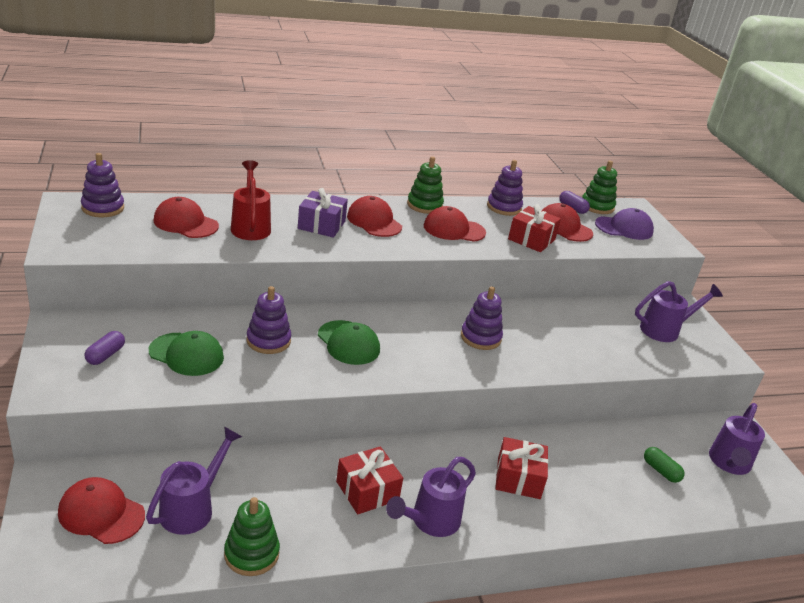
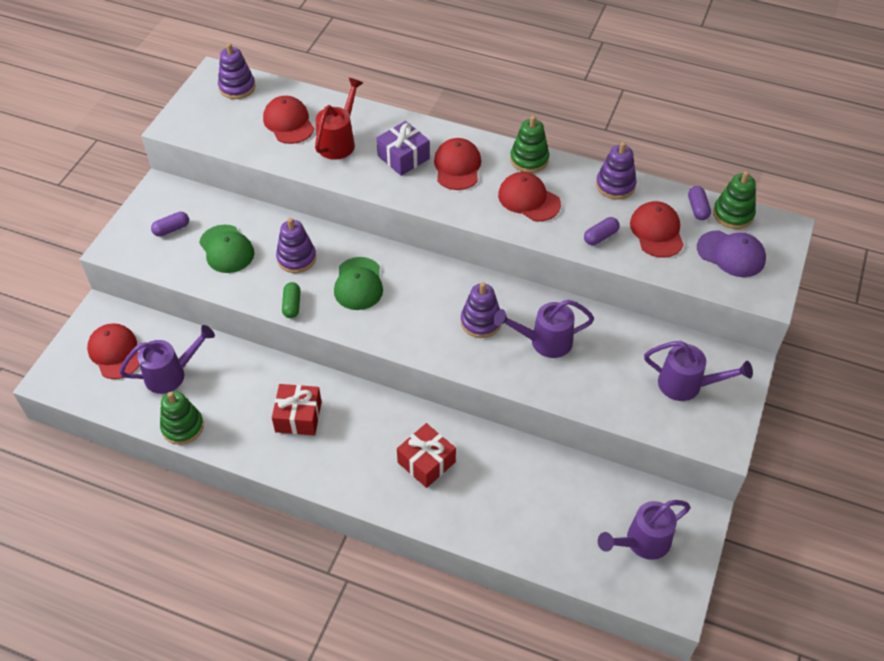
camera: 40 degrees right, 20 degrees up
purple watering can [386,457,476,537] -> purple watering can moved to [494,299,594,358]
red gift [508,204,561,252] -> purple capsule [584,217,620,245]
green capsule [644,447,685,483] -> green capsule moved to [282,282,301,318]

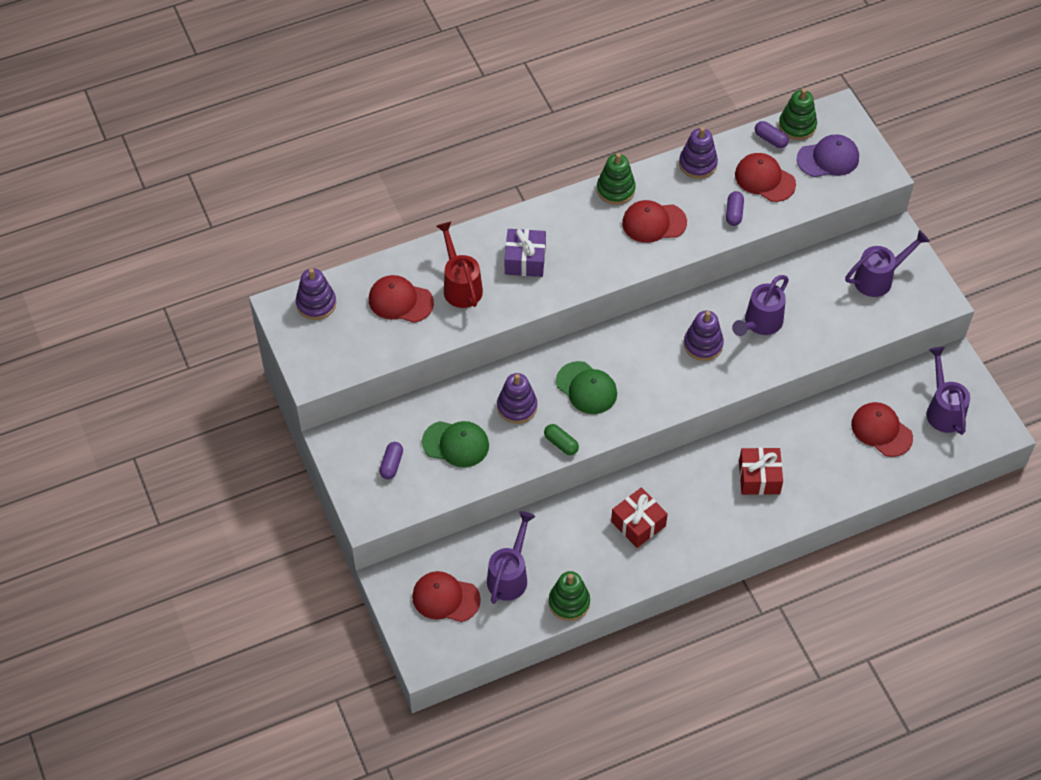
camera: 45 degrees left, 5 degrees up
red cap [434,138,481,190] -> red cap moved to [851,402,913,457]
purple watering can [598,500,691,560] -> purple watering can turned 150 degrees clockwise [927,347,970,435]

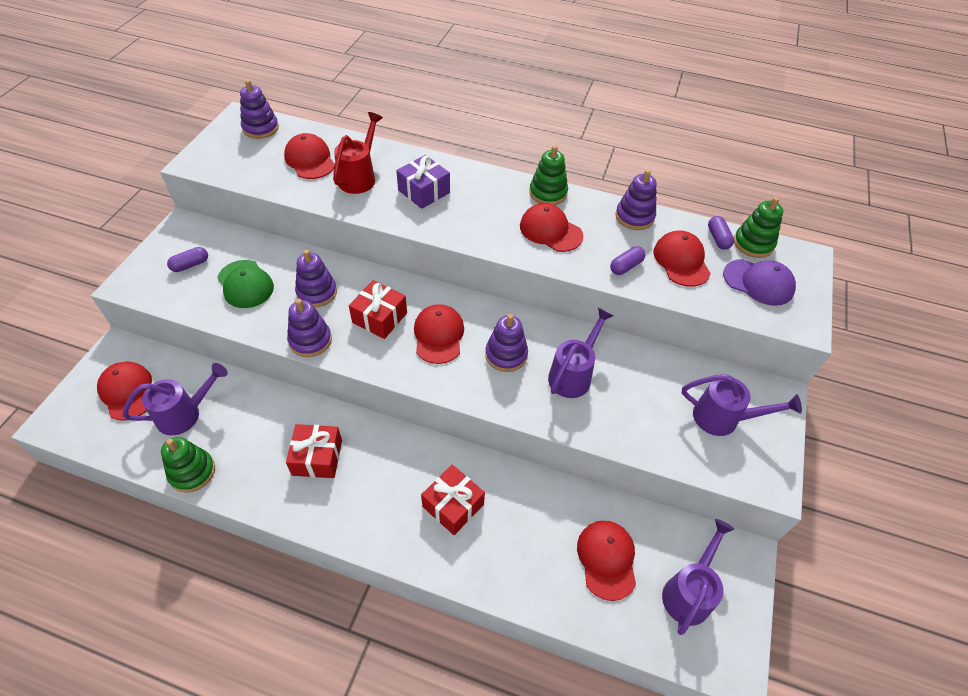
camera: 40 degrees right, 5 degrees down
green capsule [544,424,579,455] -> purple stacking toy [287,299,332,357]
green cap [556,361,617,414] -> red gift [349,280,407,339]
purple watering can [732,275,789,336] -> purple watering can turned 135 degrees clockwise [548,308,614,398]
none -> red cap [414,304,464,364]

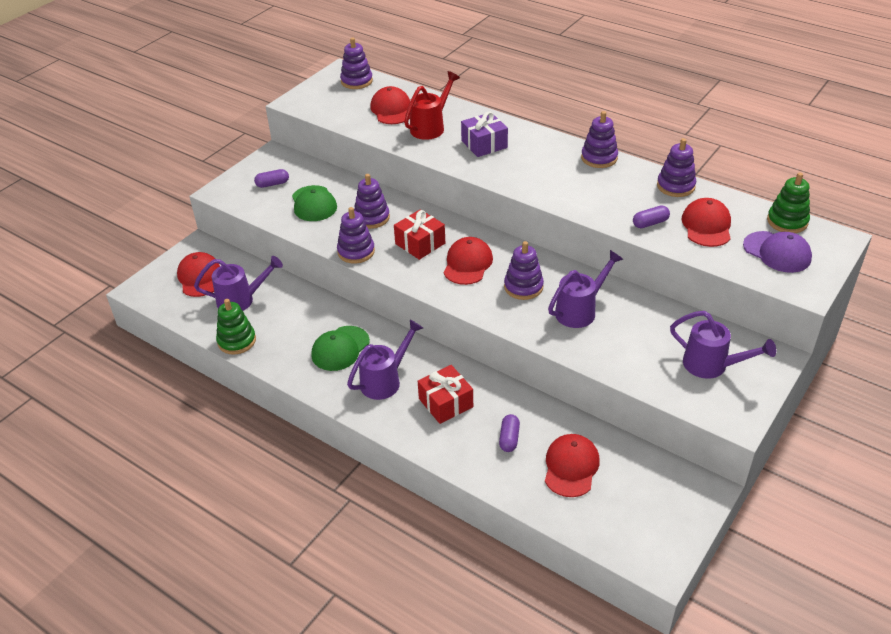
camera: 20 degrees right, 10 degrees down
red gift [286,424,342,478] -> green cap [311,326,370,371]
red cap [520,203,583,252] -> none
green stacking toy [529,145,568,205] -> purple stacking toy [581,111,618,168]
purple watering can [662,519,734,635] -> purple watering can moved to [347,320,423,400]
purple capsule [708,216,734,250] -> purple capsule moved to [499,414,520,452]

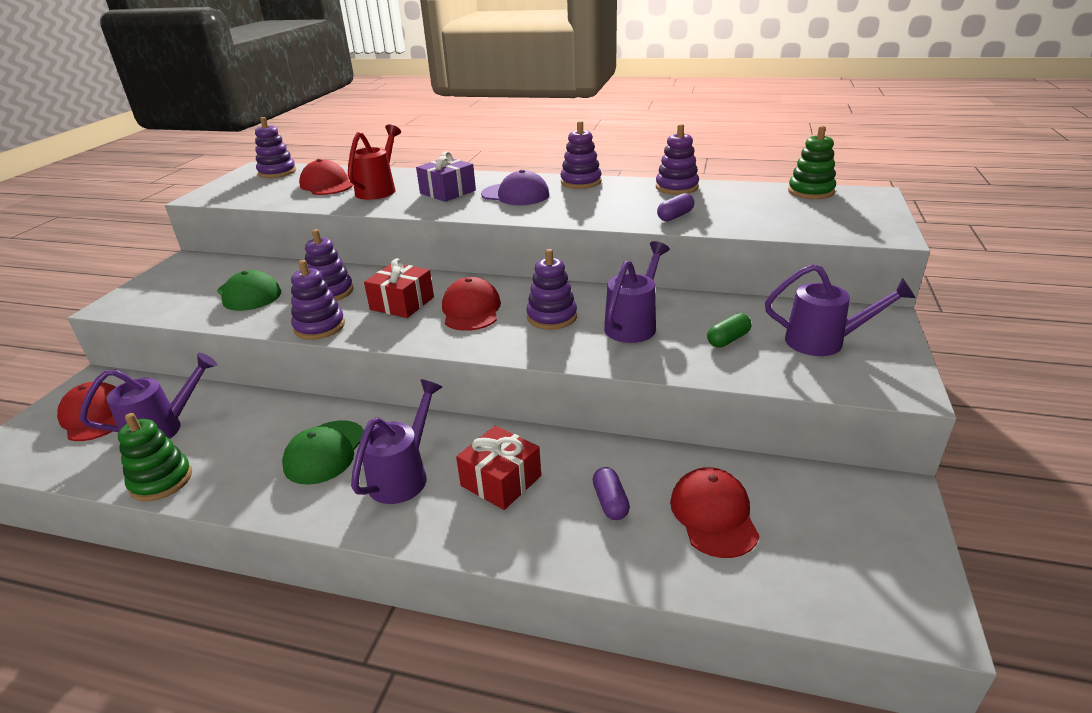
camera: 20 degrees left, 10 degrees down
purple capsule [254,169,289,188] -> none
red cap [682,198,731,247] -> none
purple cap [743,231,812,273] -> purple cap moved to [481,169,549,205]
none -> green capsule [707,313,752,348]

